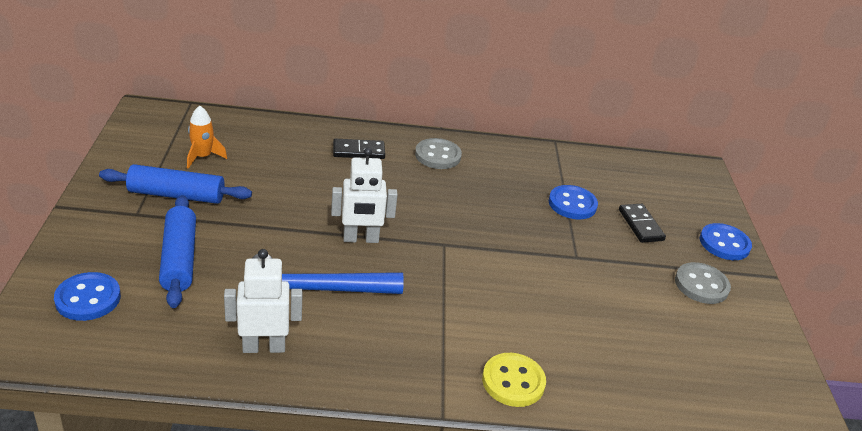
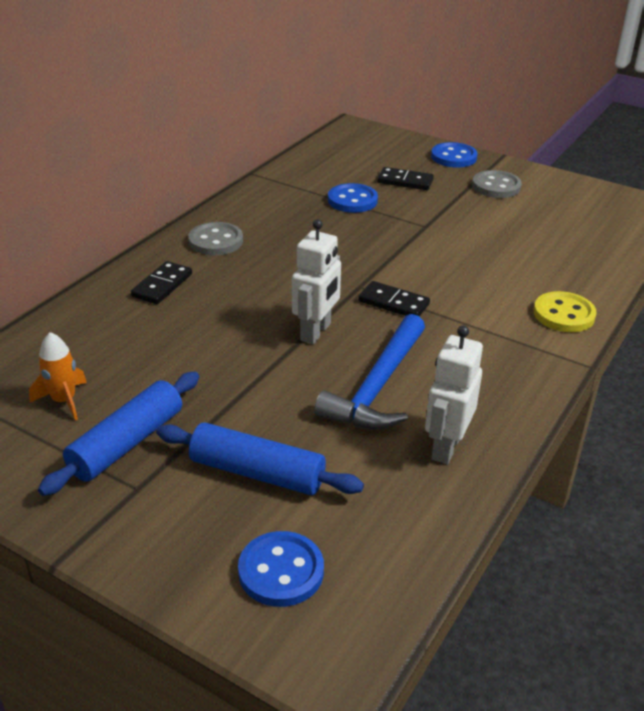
camera: 55 degrees left, 0 degrees up
none -> black domino [358,281,430,317]

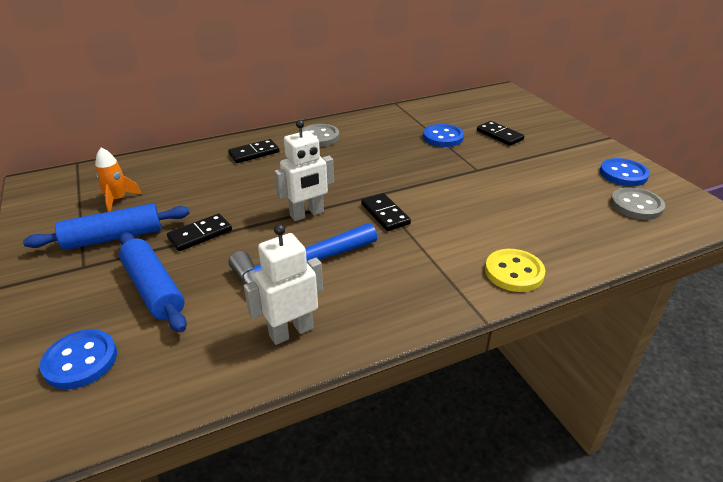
camera: 35 degrees right, 0 degrees up
blue button [431,142,478,167] -> blue button moved to [600,158,650,186]
grey button [472,170,522,198] -> grey button moved to [610,187,665,220]
none -> black domino [167,214,232,251]

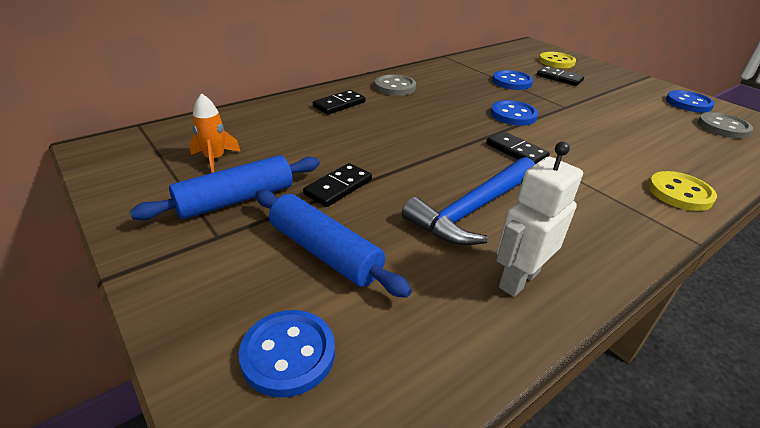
camera: 15 degrees left, 0 degrees up
white robot [274,120,334,221] -> none
none -> blue button [491,100,538,126]
none -> yellow button [539,52,576,68]

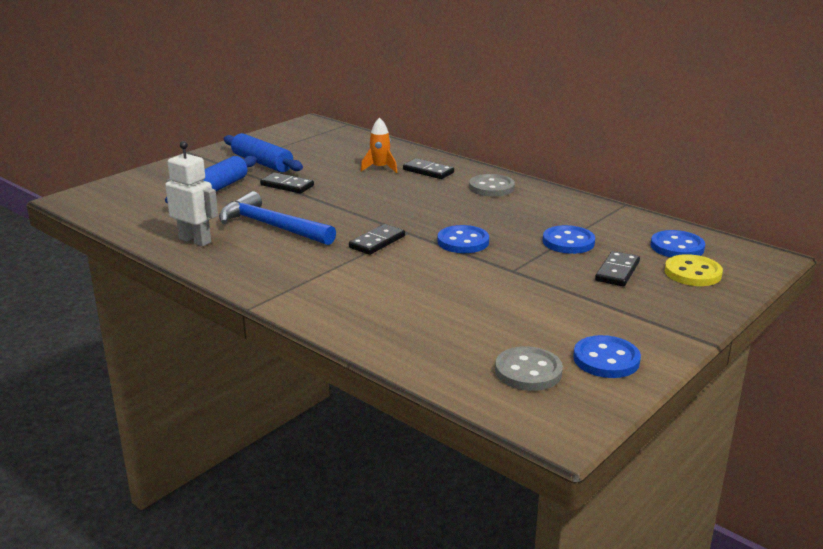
camera: 80 degrees right, 10 degrees down
orange rocket [190,93,241,173] -> orange rocket moved to [361,118,397,173]
blue button [239,310,335,398] -> blue button moved to [651,230,705,257]
yellow button [648,171,717,211] -> none

